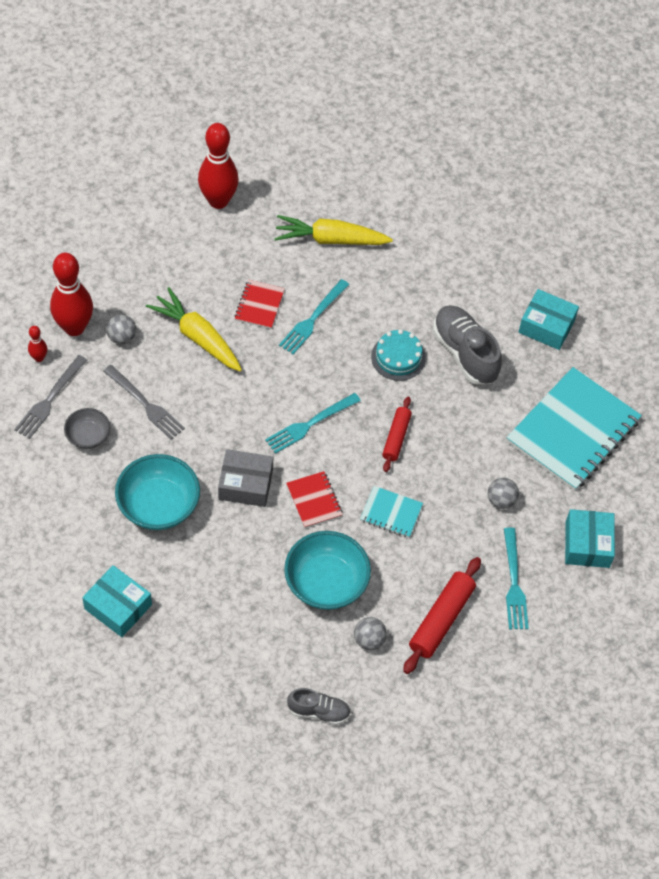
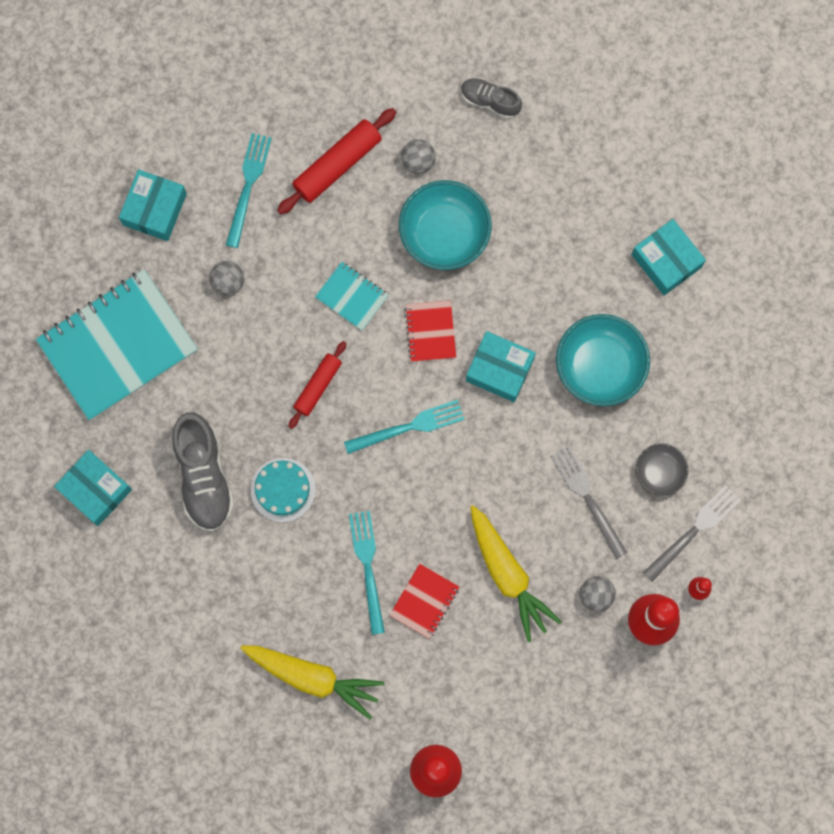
camera: 160 degrees left, 20 degrees up
grey box [218,449,273,507] -> turquoise box [466,331,536,402]
turquoise fork [279,279,349,354] -> turquoise fork turned 60 degrees counterclockwise [349,511,385,635]

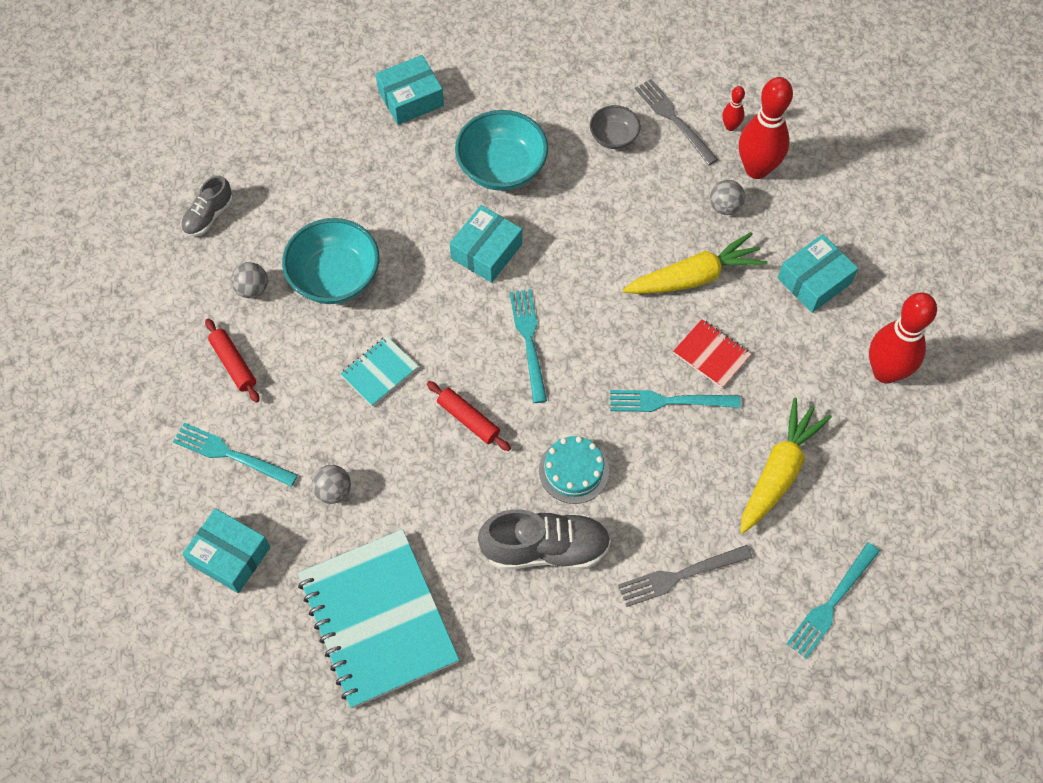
camera: 80 degrees left, 15 degrees down
turquoise box [54,450,132,526] -> turquoise box moved to [778,234,858,313]
red rolling pin [277,108,396,214] -> red rolling pin [205,319,260,403], size x0.65
red notebook [405,300,456,362] -> none
grey fork [551,446,627,559] -> grey fork moved to [618,545,752,607]
none -> turquoise fork [786,542,880,659]

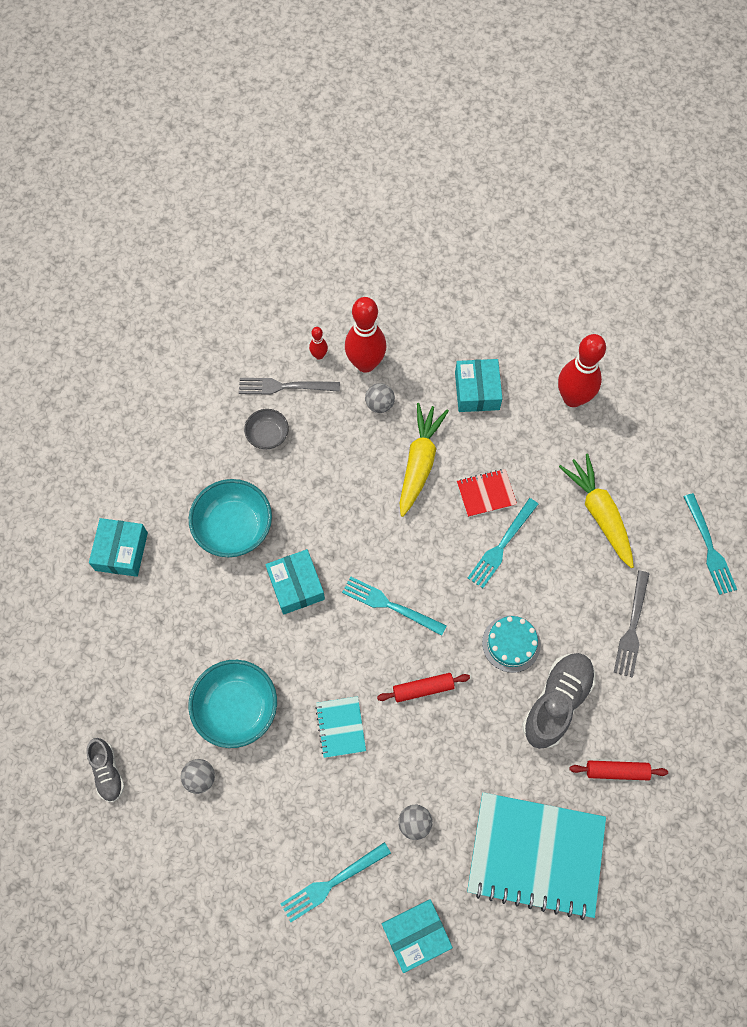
camera: 55 degrees left, 5 degrees up
red rolling pin [205,319,260,403] -> red rolling pin moved to [570,761,668,780]

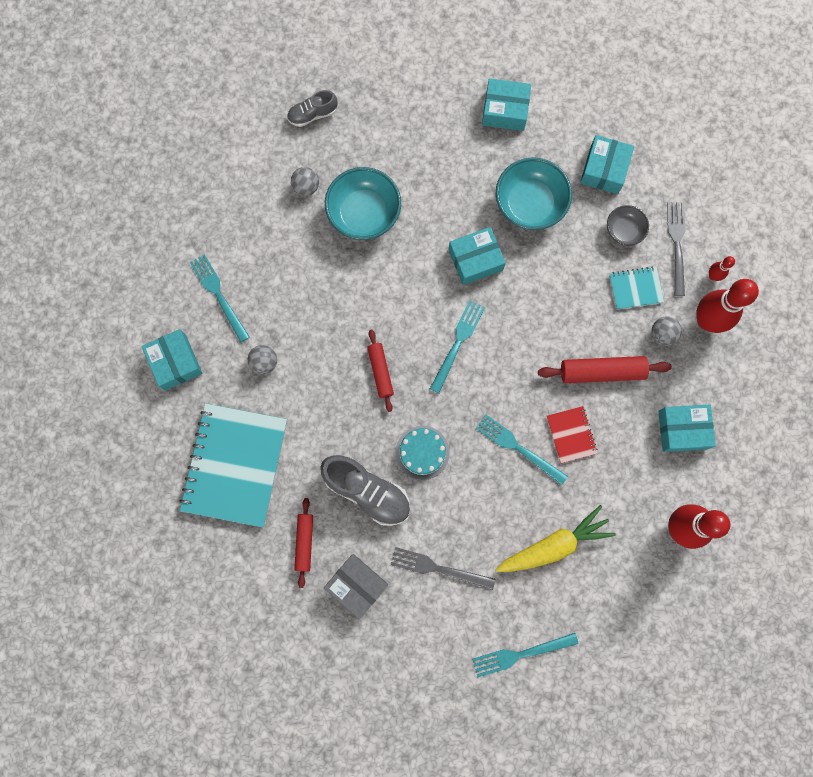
camera: 90 degrees right, 10 degrees up
turquoise notebook [315,696,366,758] -> turquoise notebook moved to [609,266,664,310]
yellow carrot [400,403,449,517] -> red rolling pin [538,356,672,383]
none -> grey box [324,554,388,620]
none -> turquoise box [580,135,634,194]

